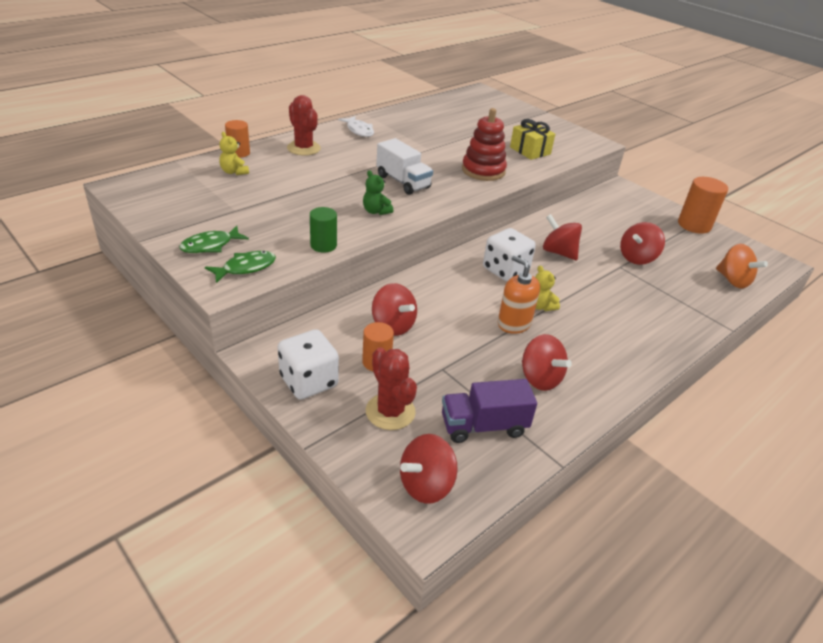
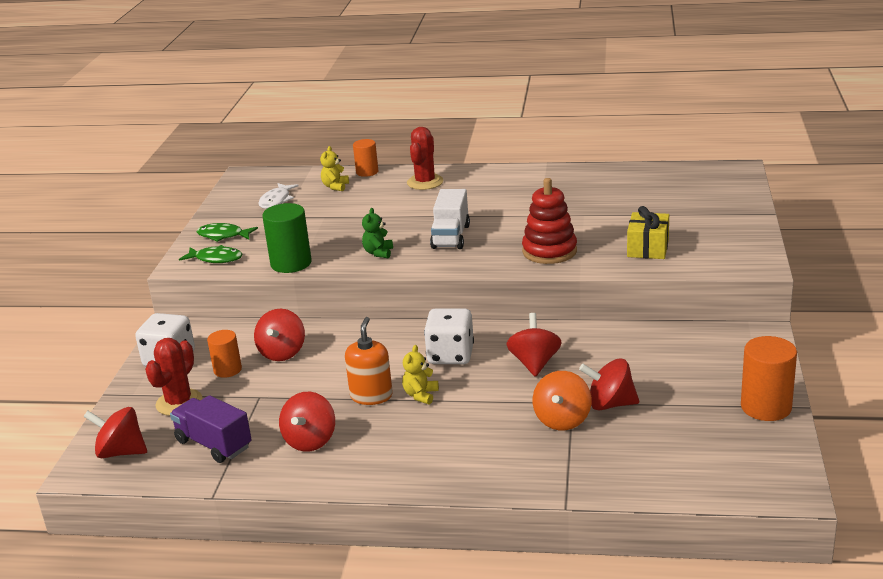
camera: 55 degrees right, 10 degrees down
green cylinder [310,207,337,253] -> green cylinder [262,203,312,273], size x1.58
white fish [338,116,374,137] -> white fish moved to [258,183,299,209]
orange spinning top [716,244,768,289] -> orange spinning top moved to [533,371,592,430]

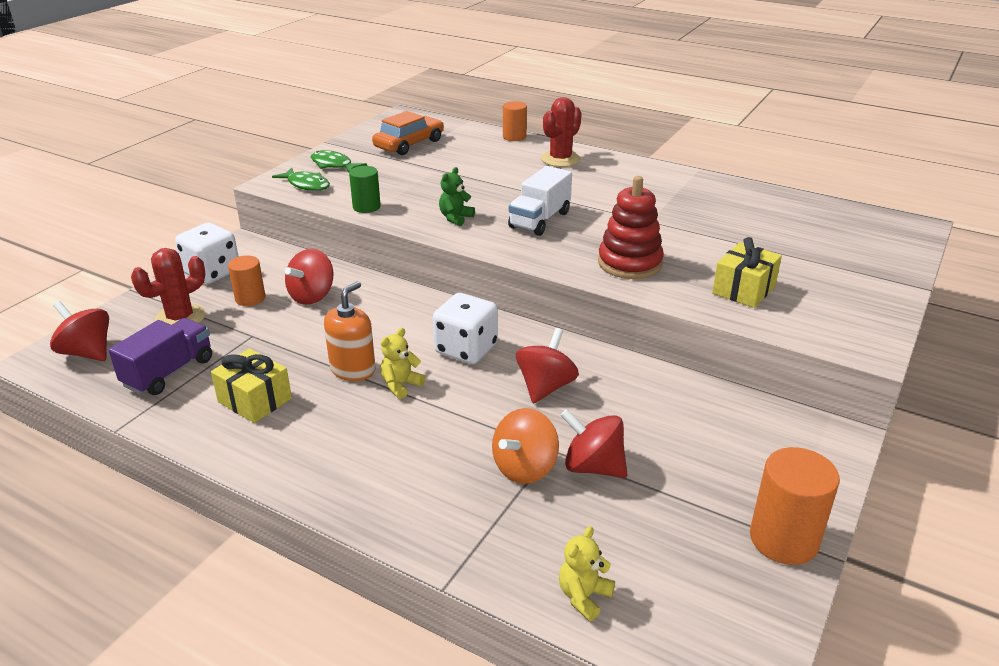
camera: 20 degrees right, 5 degrees up
purple truck [170,395,252,463] -> purple truck turned 60 degrees clockwise [109,318,212,395]
white fish [258,183,299,209] -> orange car [372,111,444,155]
green cylinder [262,203,312,273] -> green cylinder [349,166,381,213], size x0.63
red spinning top [279,392,335,452] -> yellow gift [211,348,292,423]
yellow teddy bear [320,146,349,191] -> yellow teddy bear moved to [559,526,615,621]

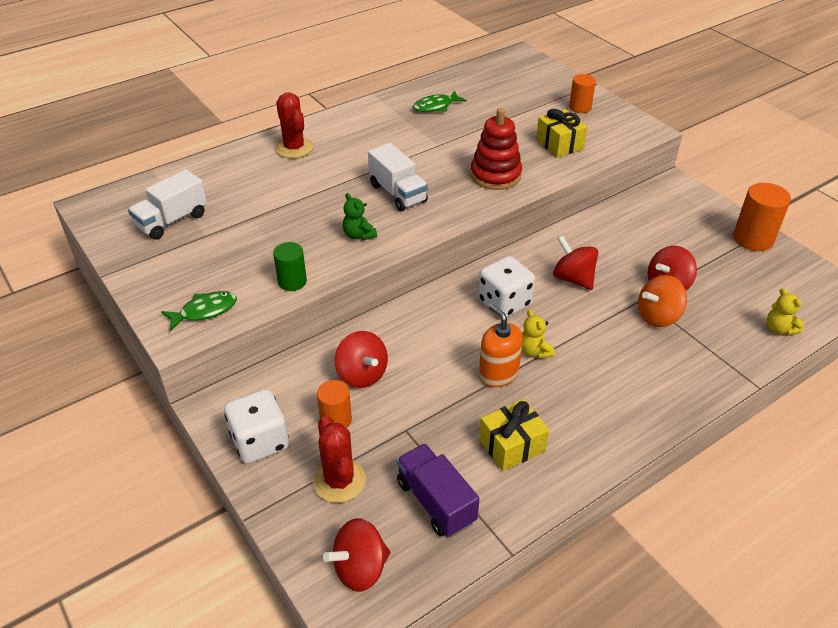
camera: 65 degrees left, 10 degrees up
green fish [311,150,367,172] -> green fish moved to [413,91,467,112]
orange car [372,111,444,155] -> white truck [128,169,207,240]
orange spinning top [492,408,559,484] -> orange spinning top turned 90 degrees clockwise [638,275,687,327]
orange cylinder [503,101,527,141] -> orange cylinder moved to [569,74,596,113]

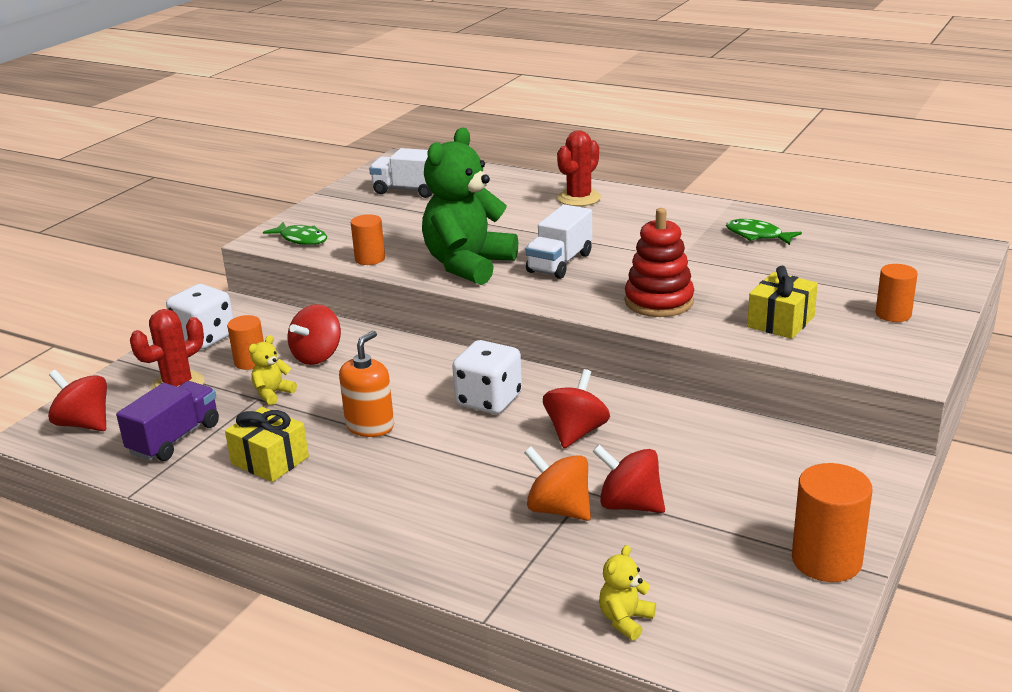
camera: 65 degrees right, 15 degrees down
green cylinder [273,242,307,291] -> orange cylinder [351,214,385,265]
green teddy bear [343,193,377,240] -> green teddy bear [422,128,518,285], size x2.45
yellow teddy bear [522,310,555,359] -> yellow teddy bear moved to [249,335,297,405]

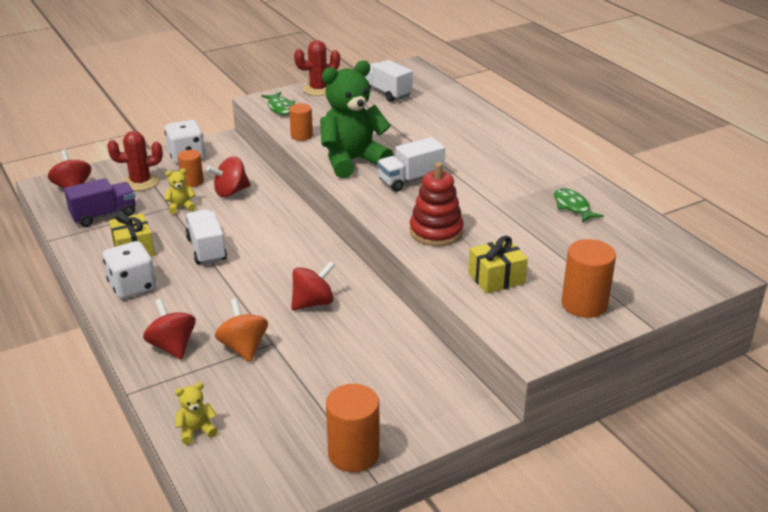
camera: 30 degrees right, 5 degrees up
orange soap dispenser [339,331,394,437] -> white truck [185,209,227,265]
white dice [452,340,522,414] -> white dice moved to [103,241,156,299]
red cactus [557,130,601,206] -> red cactus moved to [294,40,340,96]
red spinning top [592,445,665,513] -> red spinning top moved to [143,299,196,360]
orange cylinder [876,264,918,322] -> orange cylinder [561,239,616,318], size x1.58

